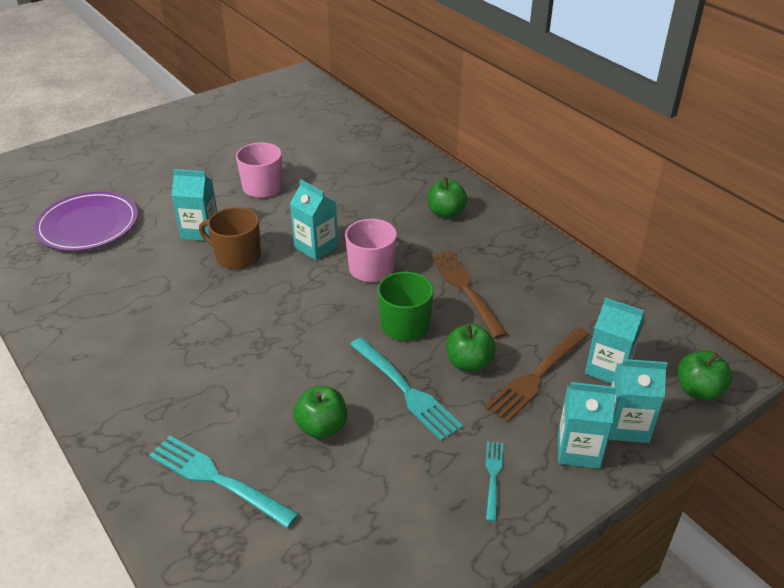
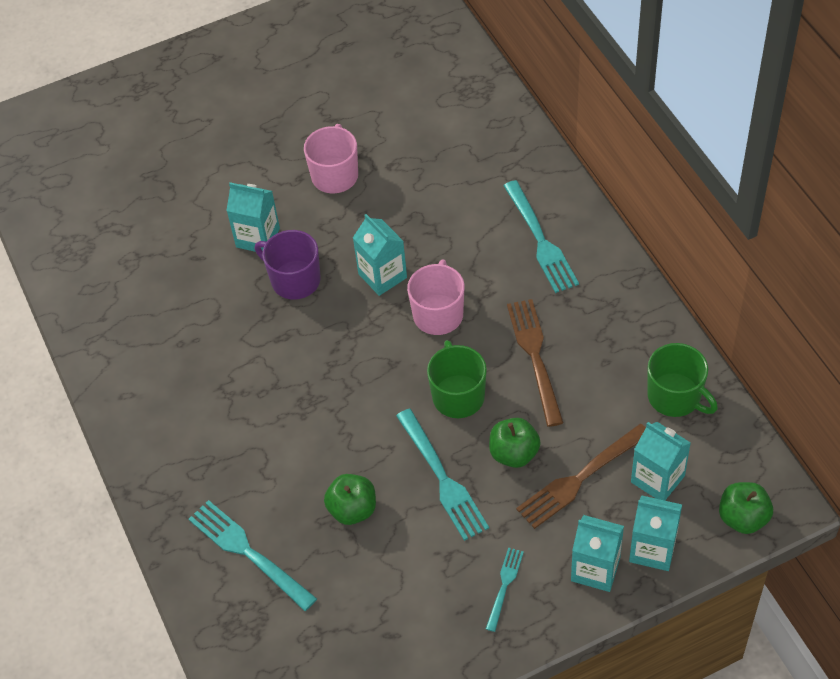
camera: 15 degrees right, 15 degrees up
purple plate [34,191,138,251] -> none
brown mug [199,207,261,269] -> purple mug [255,230,321,300]
green apple [428,177,468,219] -> turquoise fork [503,180,579,293]
none -> green mug [647,343,718,417]

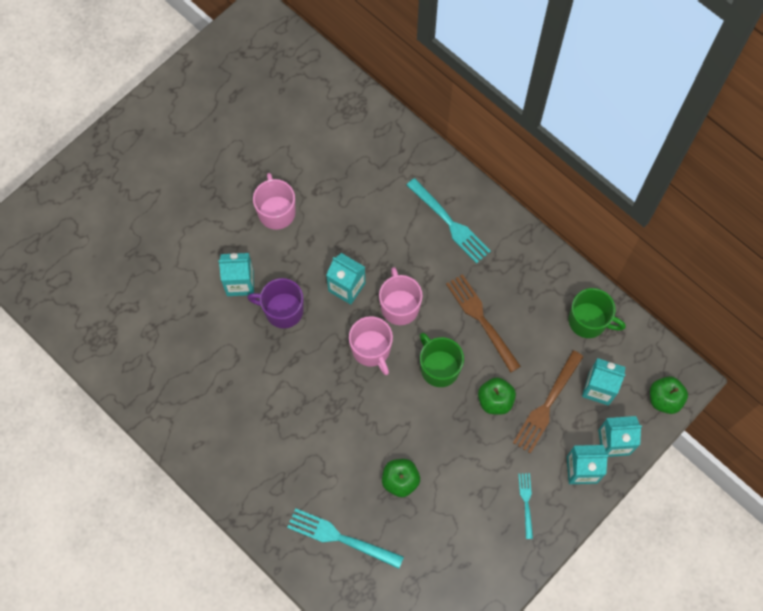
camera: 25 degrees left, 15 degrees up
turquoise fork [396,409,489,541] -> none
none -> pink mug [349,316,393,375]

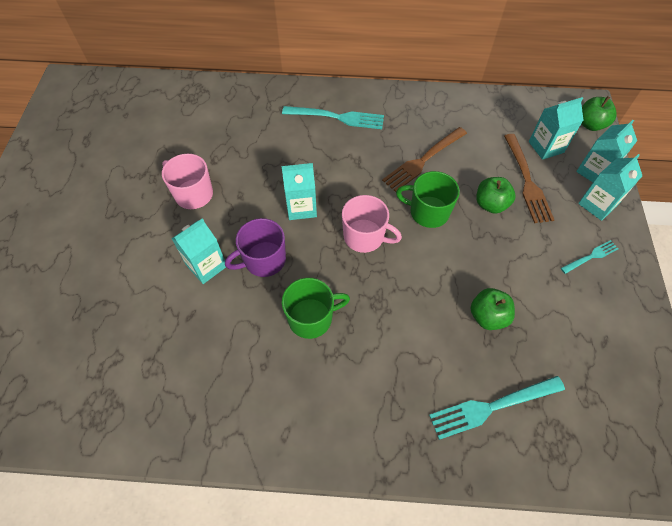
camera: 40 degrees left, 10 degrees down
pink mug [379,267,423,325] -> none
brown fork [446,274,521,372] -> brown fork turned 60 degrees counterclockwise [382,127,467,192]
turquoise fork [518,473,533,539] -> turquoise fork turned 105 degrees clockwise [561,240,618,274]
green mug [569,288,626,338] -> green mug moved to [282,278,350,339]

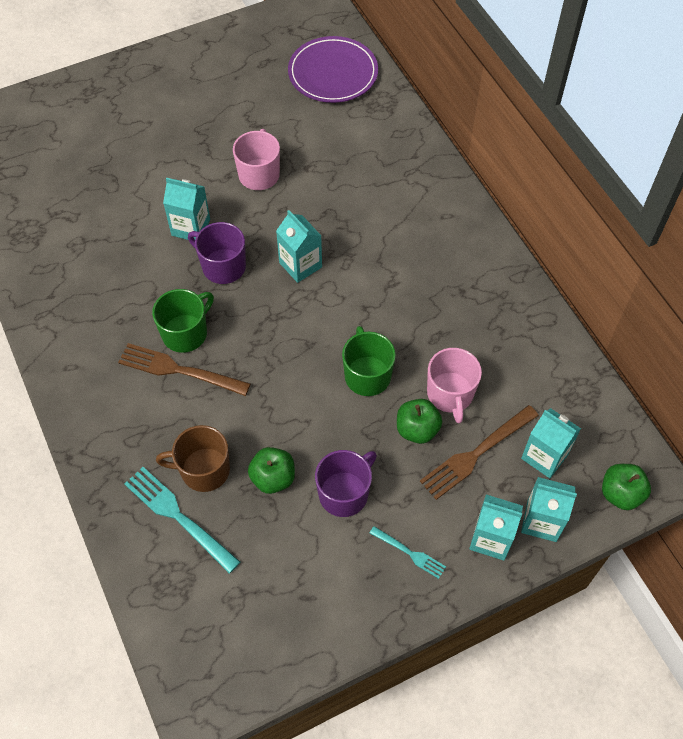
camera: 60 degrees right, 0 degrees up
turquoise fork [282,106,384,129] -> none
green mug [282,278,350,339] -> green mug turned 90 degrees counterclockwise [152,289,214,353]
pink mug [342,195,402,253] -> pink mug moved to [427,348,482,423]
brown fork [382,127,467,192] -> brown fork moved to [118,343,251,396]
none -> brown mug [156,425,230,492]
none -> purple plate [288,36,378,103]
none -> purple mug [315,450,377,517]

